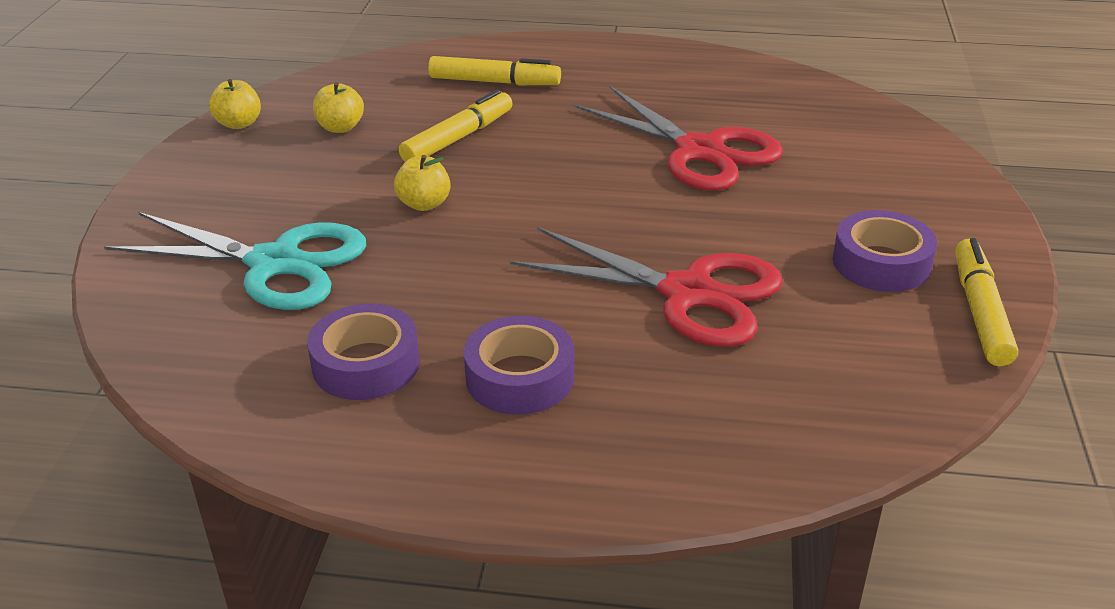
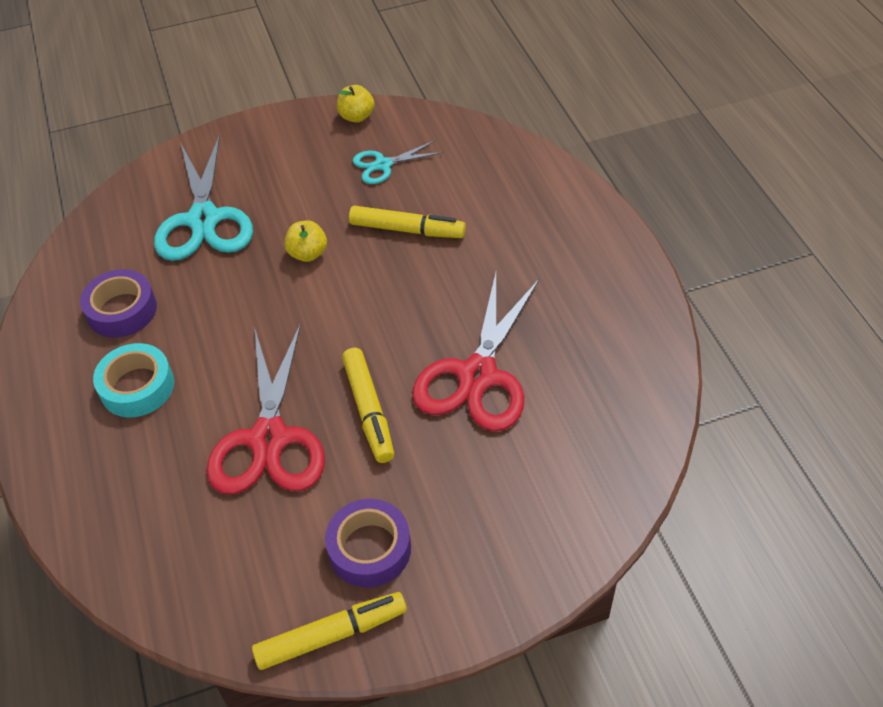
camera: 65 degrees right, 15 degrees up
yellow apple [313,82,364,133] -> turquoise scissors [353,141,443,184]
yellow marker [428,56,561,85] -> yellow marker moved to [342,348,394,463]
purple tape [464,316,574,415] -> turquoise tape [93,343,174,417]

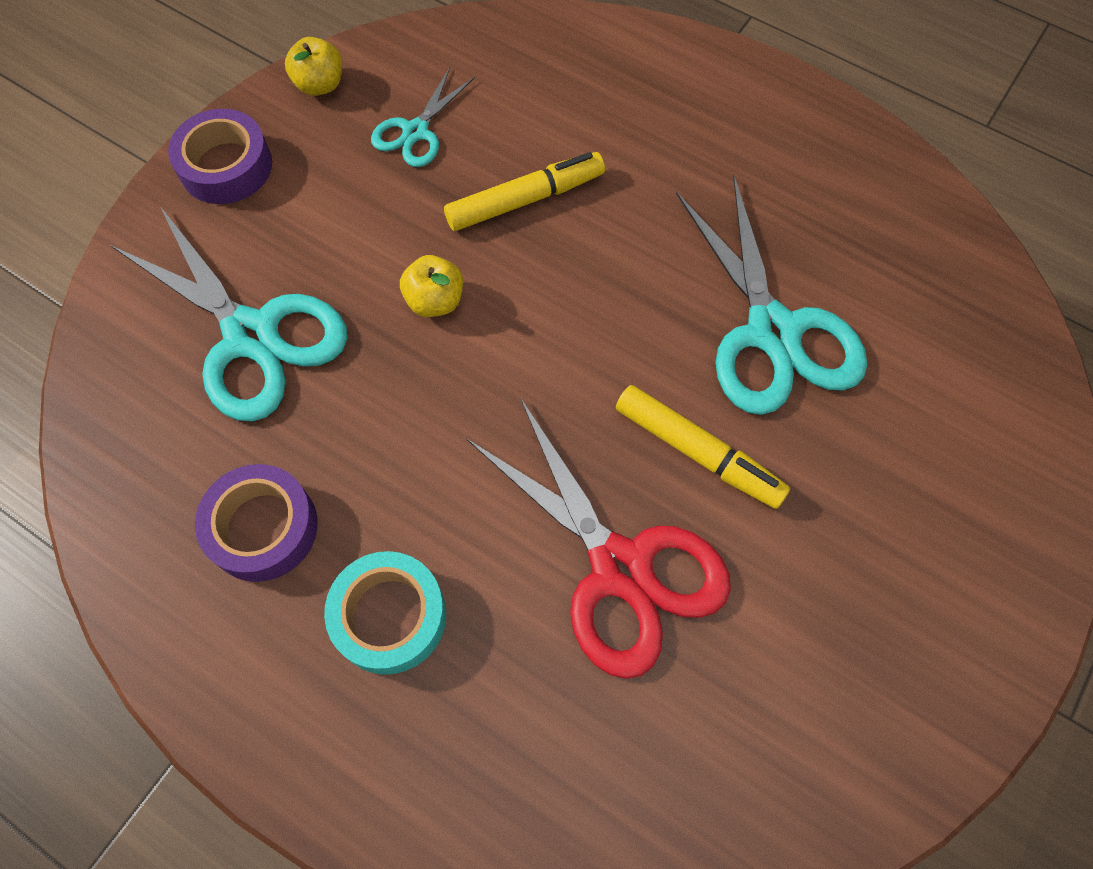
camera: 40 degrees left, 15 degrees up
yellow marker [252,592,407,670] -> none
purple tape [325,499,411,587] -> purple tape moved to [168,109,272,204]
red scissors [412,273,539,432] -> turquoise scissors [676,175,867,415]

